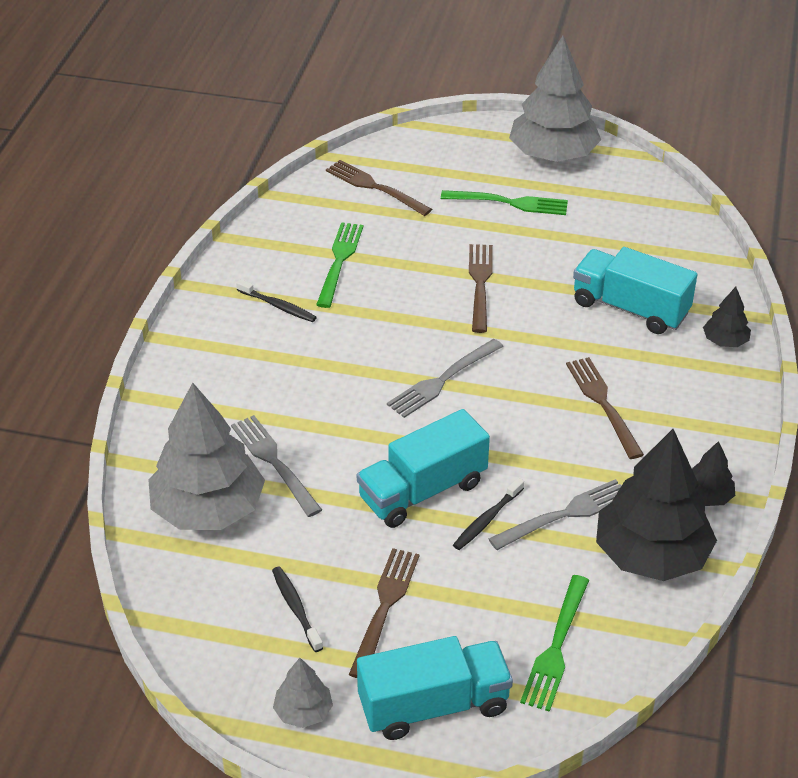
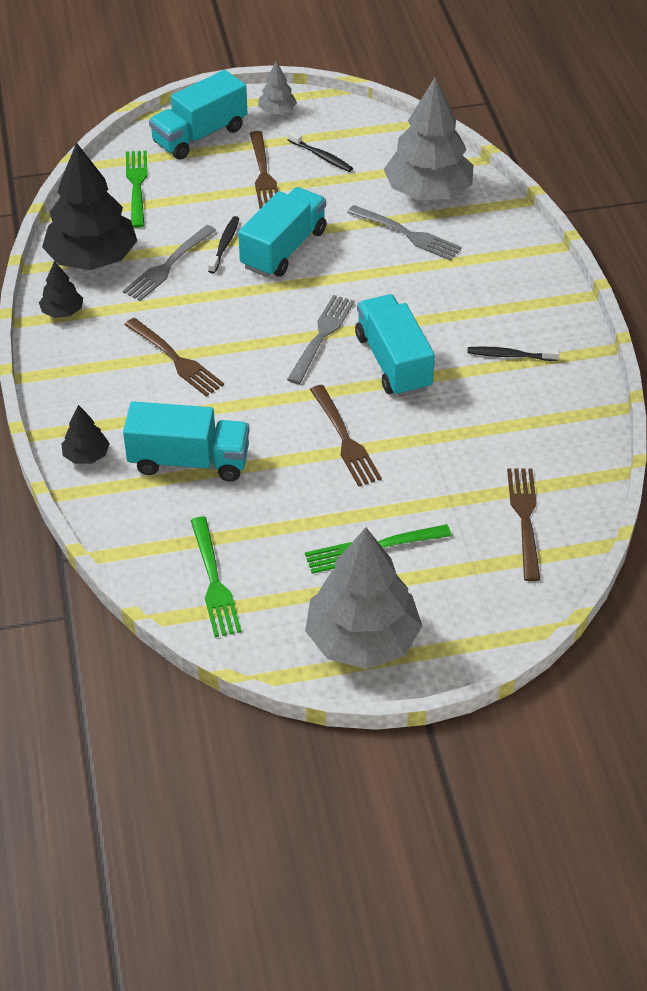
camera: 155 degrees right, 5 degrees up
green fork [316,222,363,308] -> green fork moved to [191,517,241,637]
brown fork [326,160,432,216] -> brown fork turned 105 degrees counterclockwise [507,468,540,581]
none -> turquoise truck [355,294,435,397]

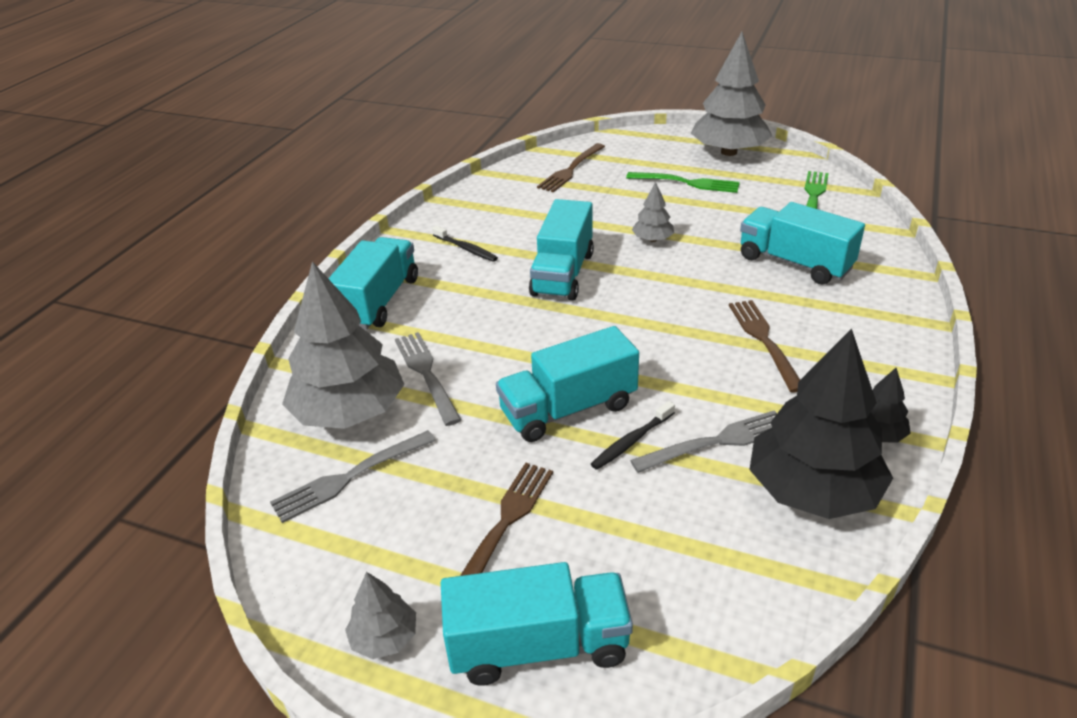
camera: 145 degrees left, 10 degrees down
black tree [62,405,110,464] -> none
green fork [126,151,148,228] -> none
grey fork [287,295,355,384] -> grey fork moved to [270,430,436,523]
black toothbrush [288,131,353,172] -> none
brown fork [310,385,382,487] -> grey tree [632,182,674,242]
none -> turquoise truck [328,237,418,330]

